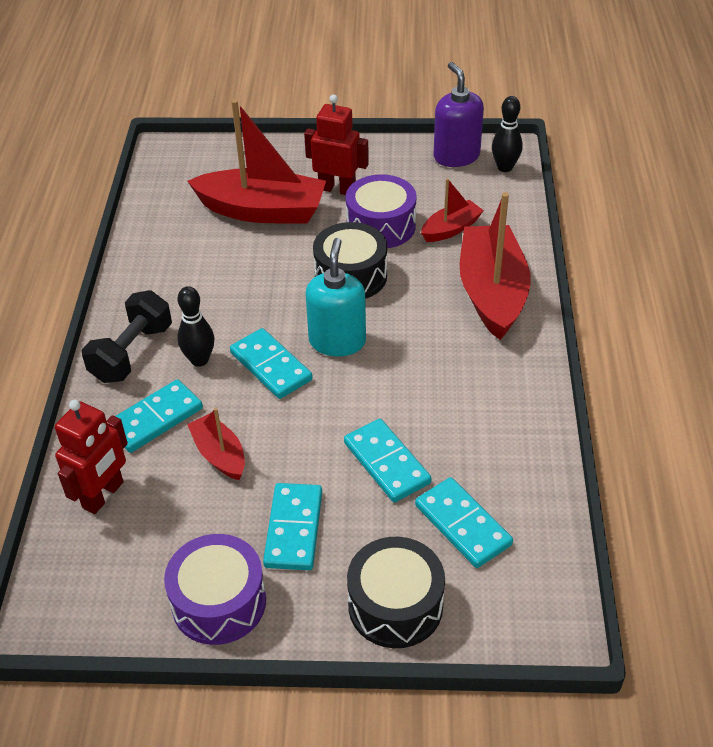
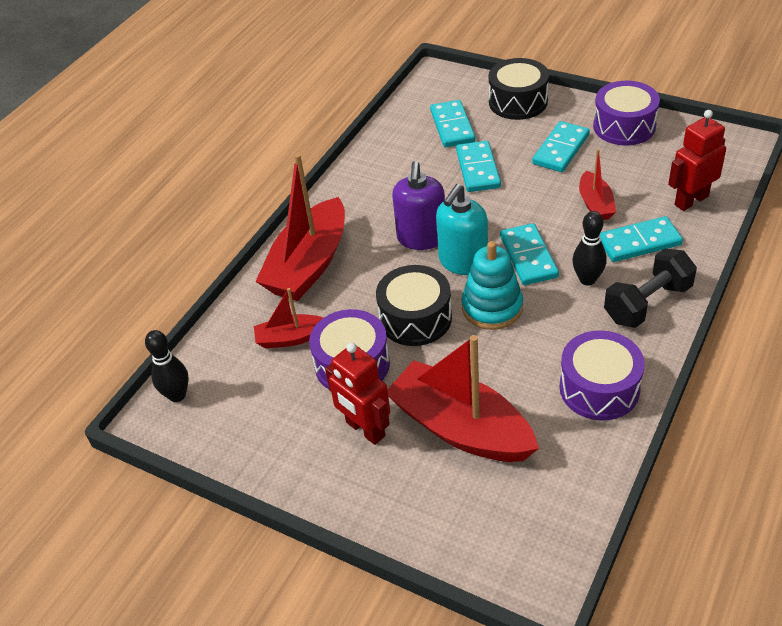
camera: 150 degrees left, 0 degrees up
purple soap dispenser [434,62,484,167] -> purple soap dispenser moved to [392,161,445,250]
none -> turquoise stacking toy [462,241,523,330]
none -> purple drum [559,330,645,421]

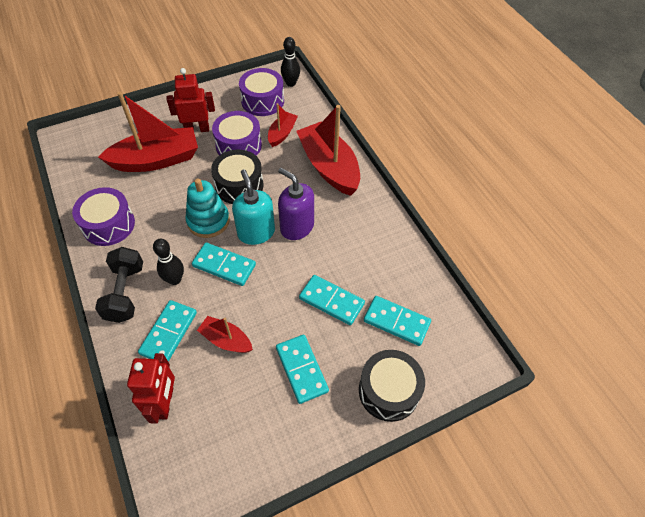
camera: 120 degrees right, 10 degrees up
purple drum [593,81,660,145] -> purple drum moved to [239,68,284,116]

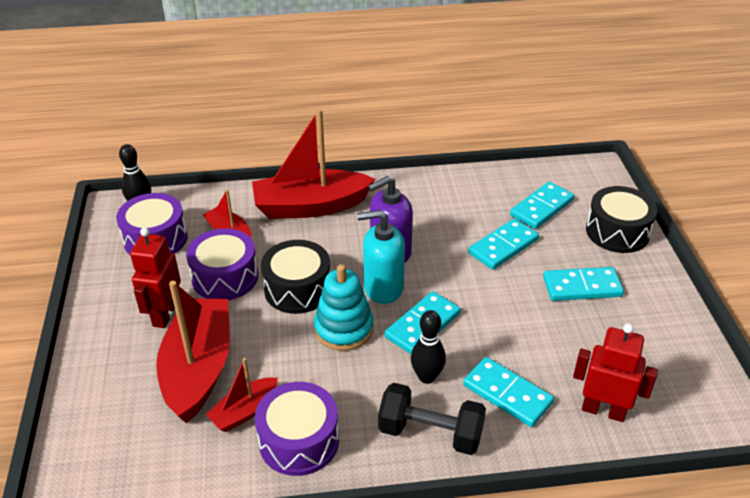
camera: 70 degrees left, 15 degrees down
red boat [197,316,253,353] -> red boat moved to [206,358,278,432]

